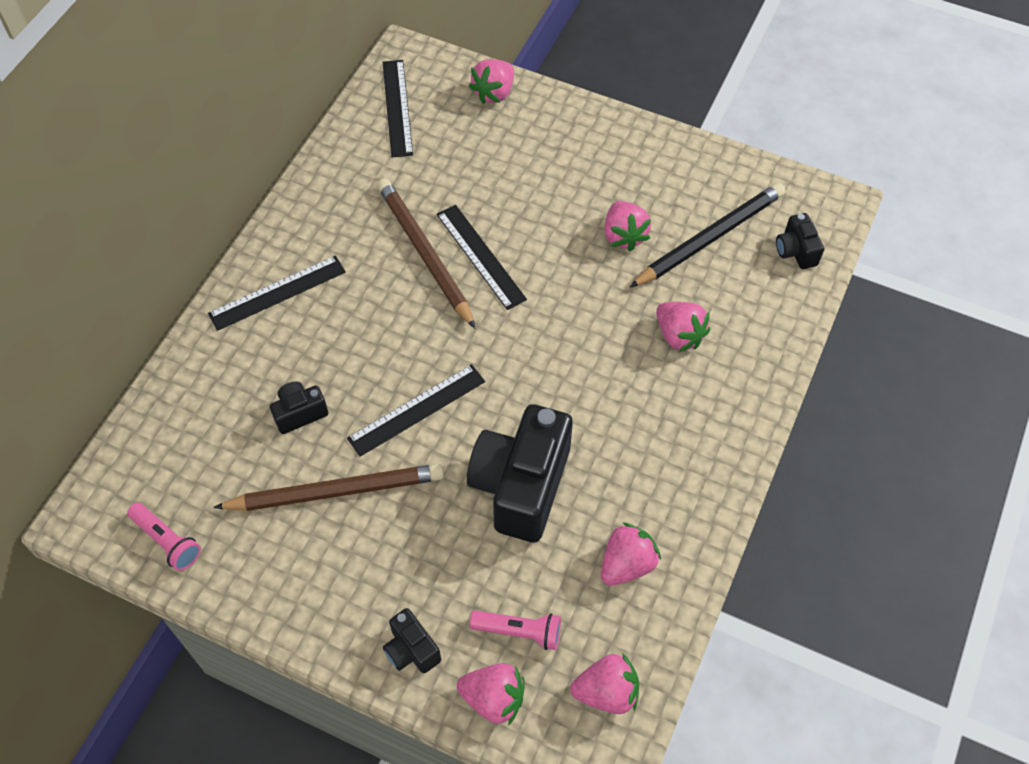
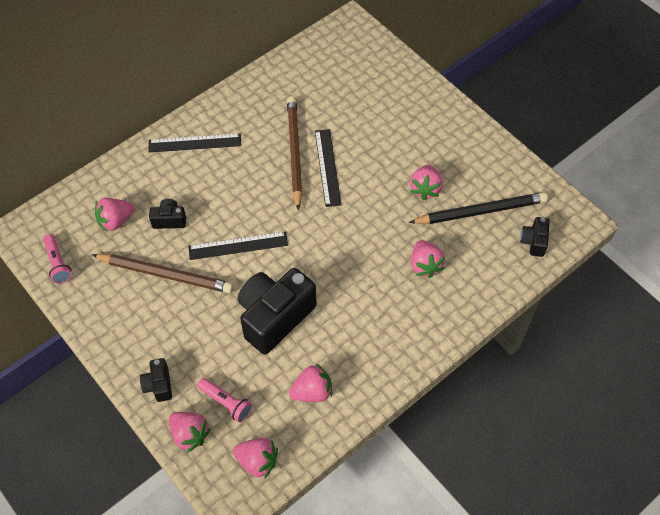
camera: 25 degrees right, 0 degrees up
black ruler [383,60,413,157] -> none
pink strawberry [469,59,514,104] -> pink strawberry moved to [95,198,135,232]

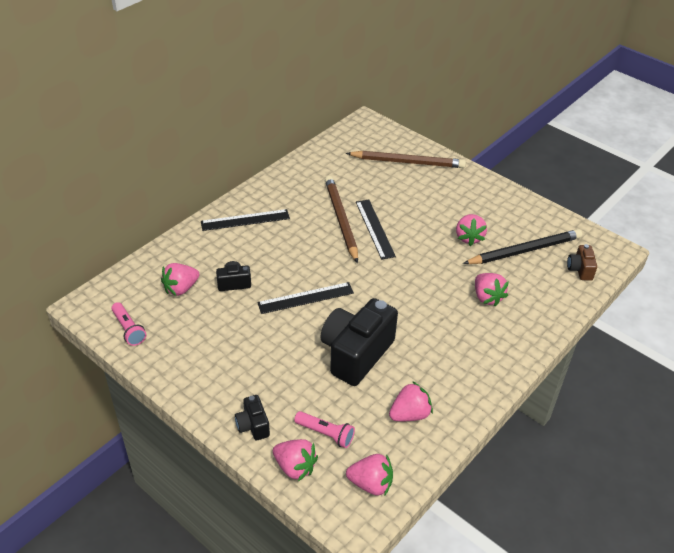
camera: 10 degrees left, 15 degrees down
brown pencil [92,254,233,293] -> brown pencil moved to [346,151,466,168]
black camera [520,217,550,257] -> brown camera [567,244,597,281]

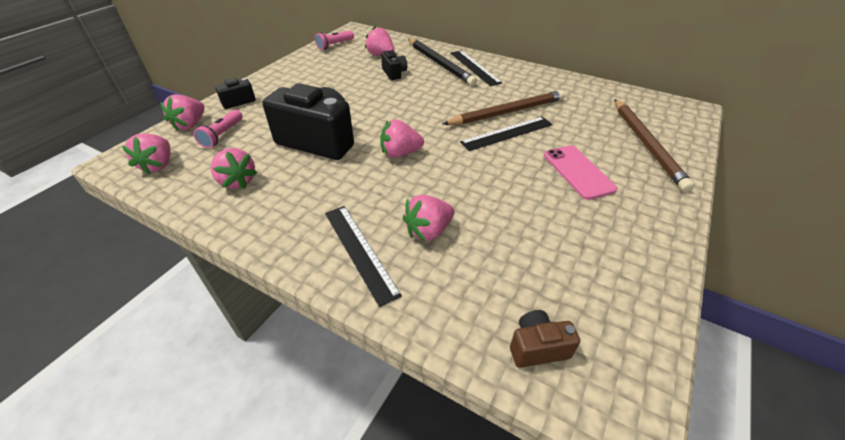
camera: 80 degrees right, 0 degrees up
black ruler [257,282,354,314] -> black ruler moved to [325,206,402,307]
pink strawberry [456,214,487,246] -> pink strawberry moved to [380,119,424,158]
black pencil [463,229,582,264] -> black pencil moved to [408,39,477,86]
none -> pink phone [544,145,617,200]

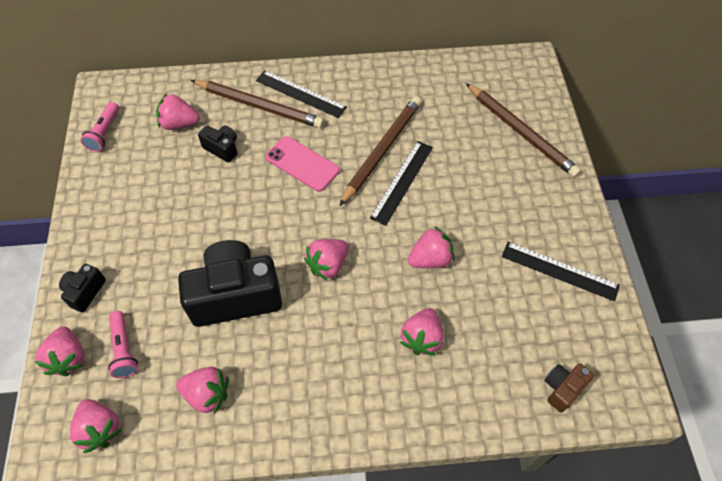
camera: 35 degrees left, 15 degrees up
black ruler [325,206,402,307] -> black ruler moved to [502,242,620,301]
black pencil [408,39,477,86] -> brown pencil [191,80,324,128]
pink phone [544,145,617,200] -> pink phone moved to [266,136,340,192]
none -> pink strawberry [407,227,454,268]

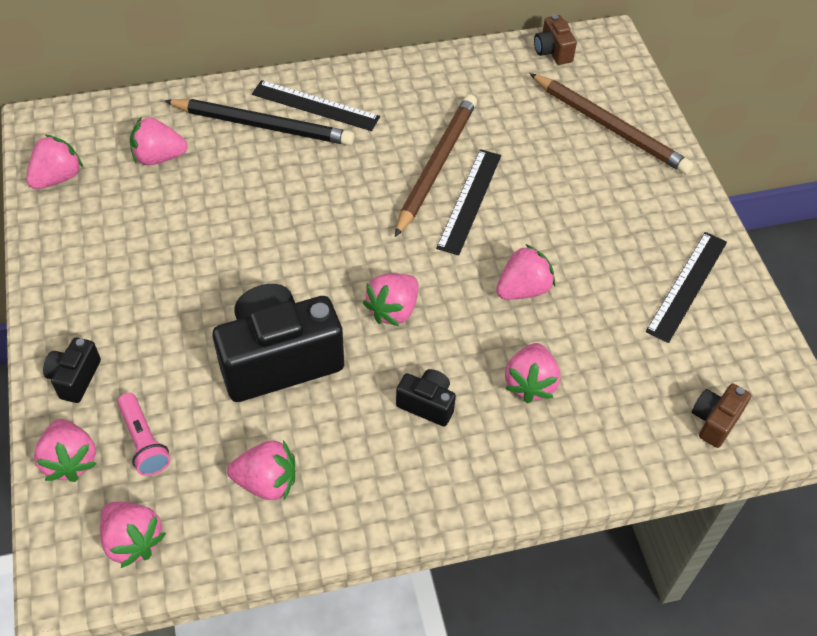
camera: 10 degrees left, 5 degrees down
pink flashlight [80,102,119,152] -> pink strawberry [26,134,83,189]
brown pencil [191,80,324,128] -> black pencil [164,99,355,145]
black camera [198,125,237,163] -> black camera moved to [396,369,456,426]
pink phone [266,136,340,192] -> none
black ruler [502,242,620,301] -> black ruler turned 75 degrees counterclockwise [646,232,727,343]
none -> brown camera [534,14,577,65]

